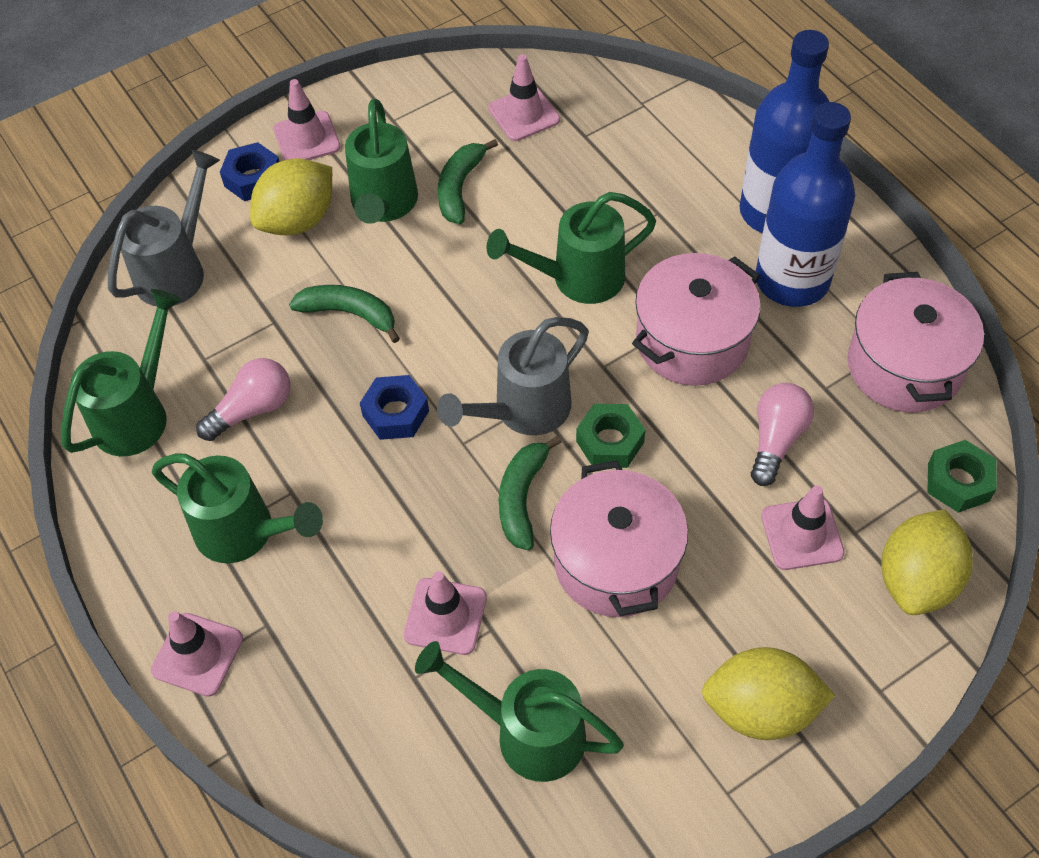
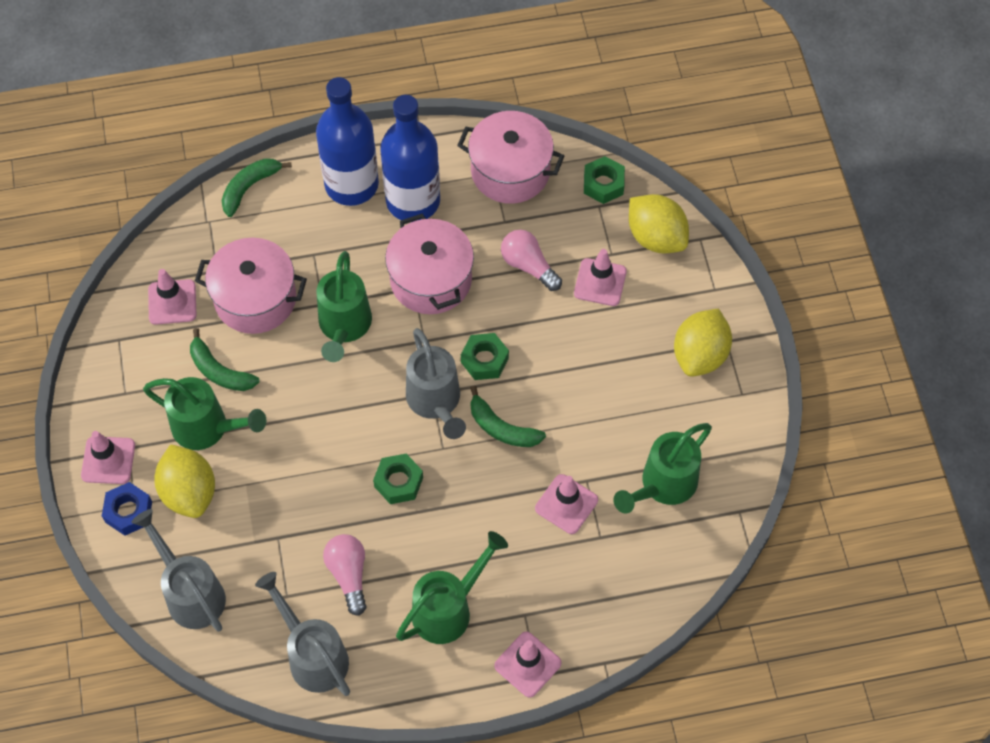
camera: 70 degrees left, 5 degrees up
green watering can [61,289,182,456] -> grey watering can [255,572,350,696]
green banana [289,285,400,343] -> green banana moved to [221,158,292,217]
blue nut [360,375,429,440] -> green nut [373,454,423,504]
pink pot [550,460,688,617] -> pink pot moved to [195,238,307,334]

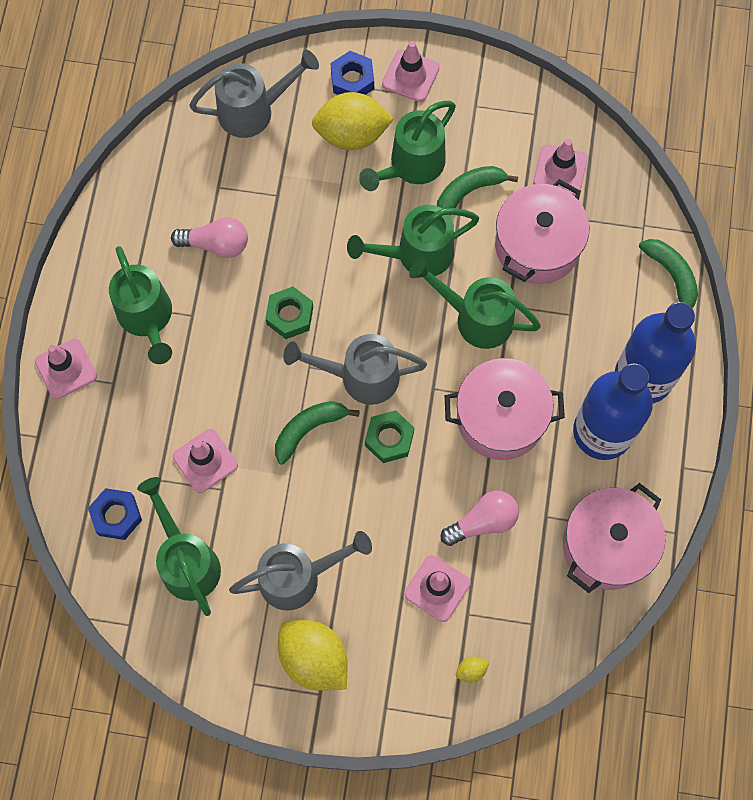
camera: 110 degrees right, 10 degrees up
grey watering can [255,572,350,696] -> grey watering can moved to [229,531,372,610]
green nut [584,156,625,204] -> none
yellow lemon [629,194,689,253] -> yellow lemon [456,657,489,683], size x0.40
none -> blue nut [88,488,142,540]
none -> green watering can [347,205,479,276]

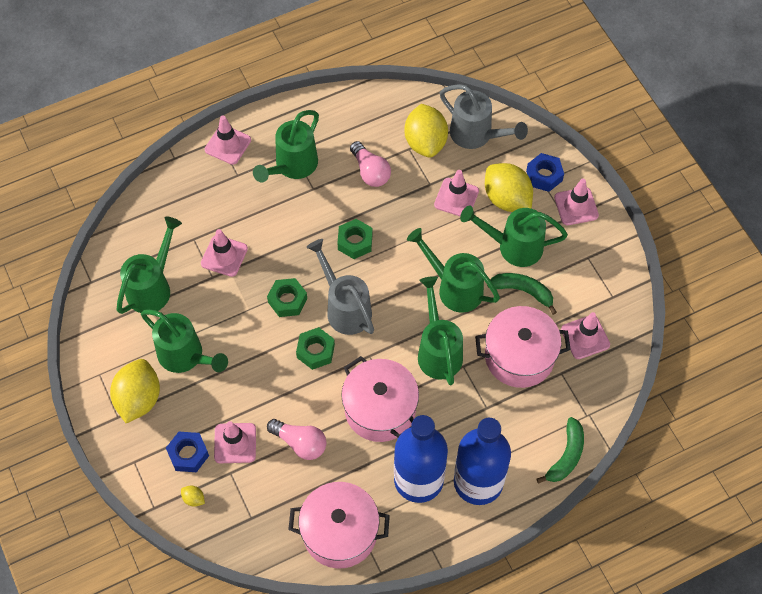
camera: 55 degrees right, 10 degrees down
blue nut [88,488,142,540] -> blue nut moved to [166,432,209,472]
grey watering can [229,531,372,610] -> green watering can [141,309,228,373]
green banana [275,401,360,465] -> green nut [267,278,307,317]
none -> yellow lemon [404,104,448,158]
none -> pink traffic cone [434,170,479,216]

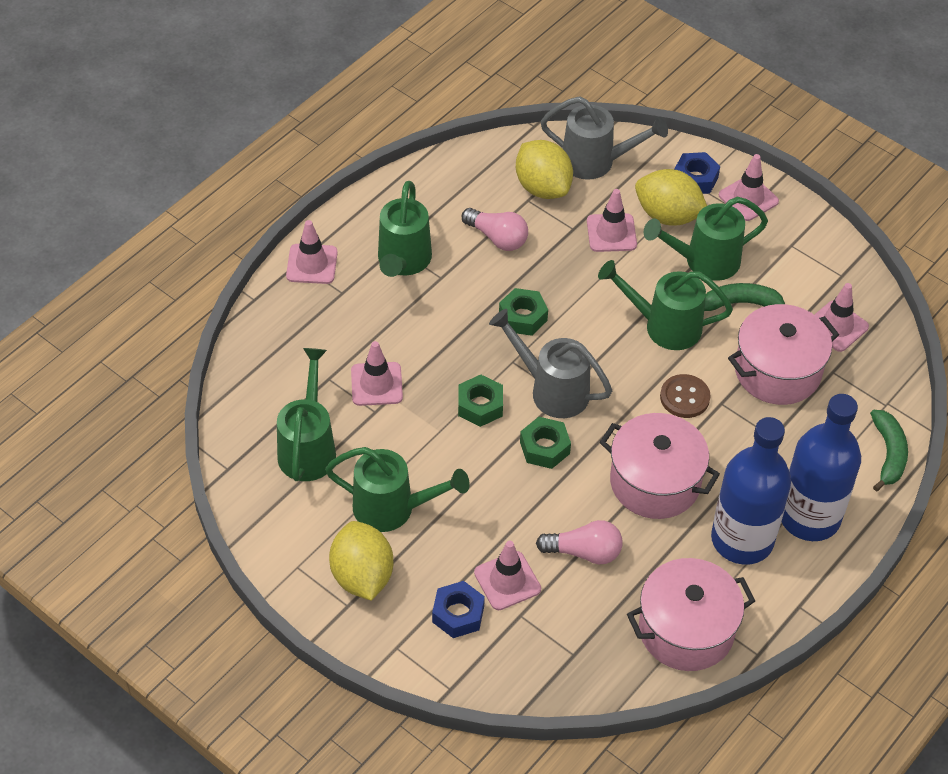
camera: 25 degrees left, 10 degrees down
yellow lemon [181,486,205,507] -> none
green watering can [418,276,463,385] -> brown button [660,374,711,418]

